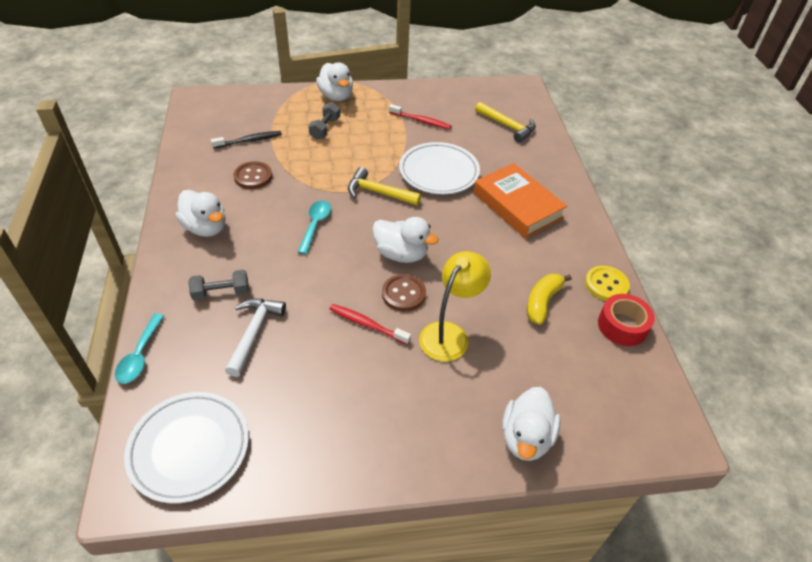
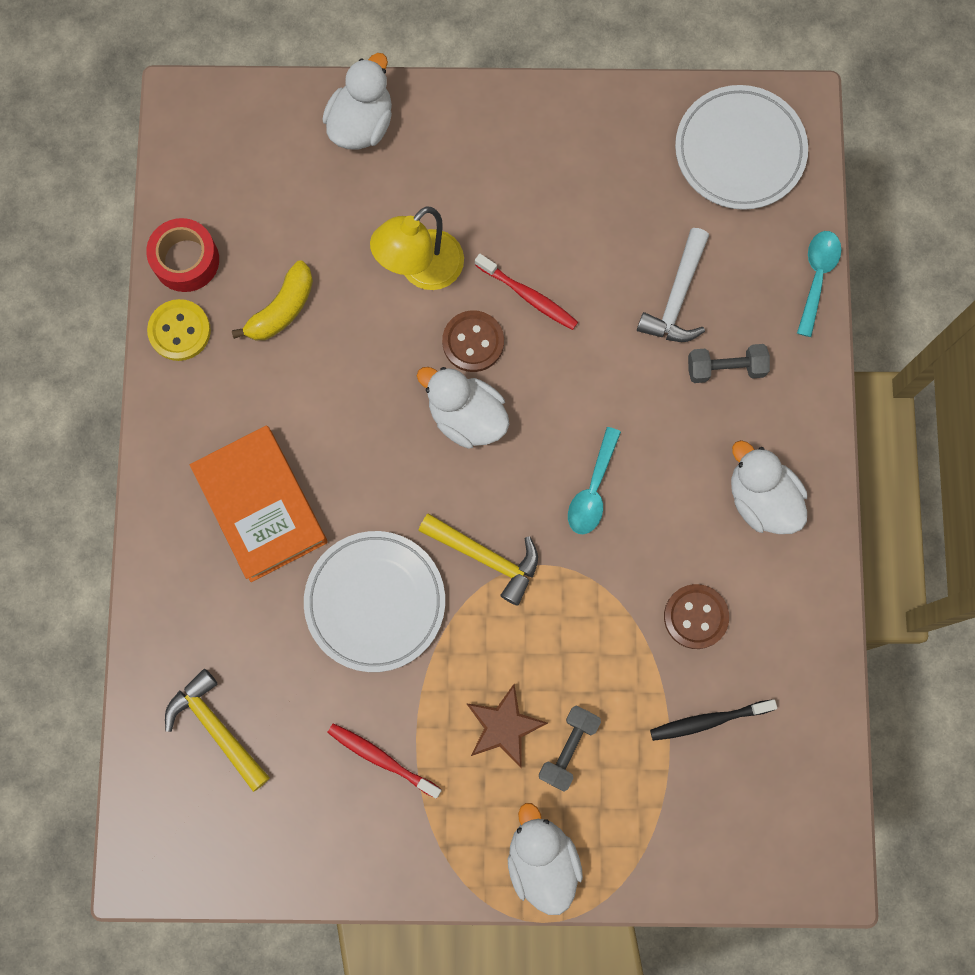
camera: 170 degrees left, 30 degrees up
none -> brown star [466,684,548,768]

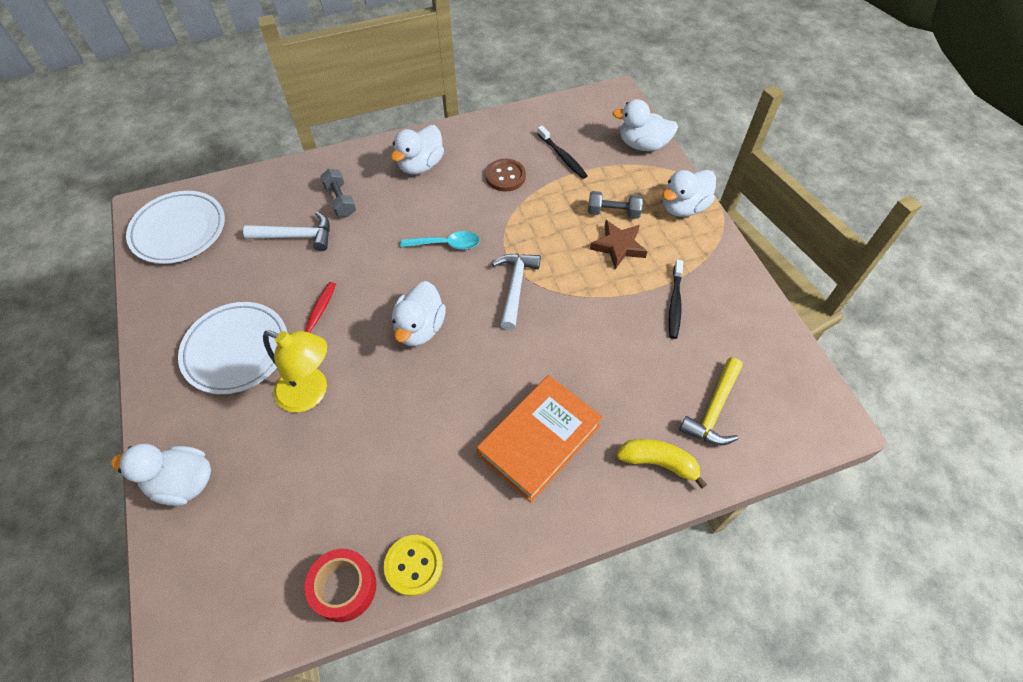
camera: 110 degrees left, 20 degrees down
yellow banana [232,260,313,340] -> yellow banana moved to [617,439,707,489]
white plate [304,531,445,672] -> white plate moved to [178,302,287,394]
red toothbrush [327,723,442,799] -> black toothbrush [669,260,683,339]
yellow hammer [418,513,538,606] -> white hammer [492,254,541,330]
brown button [442,310,504,372] -> none
turquoise spoon [797,231,841,337] -> none
none -> white duck [612,99,678,151]

